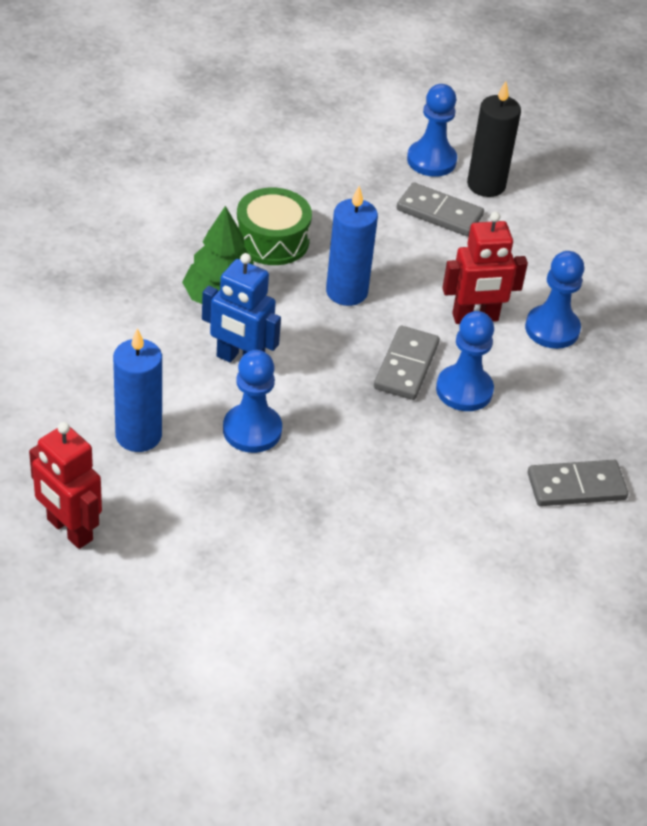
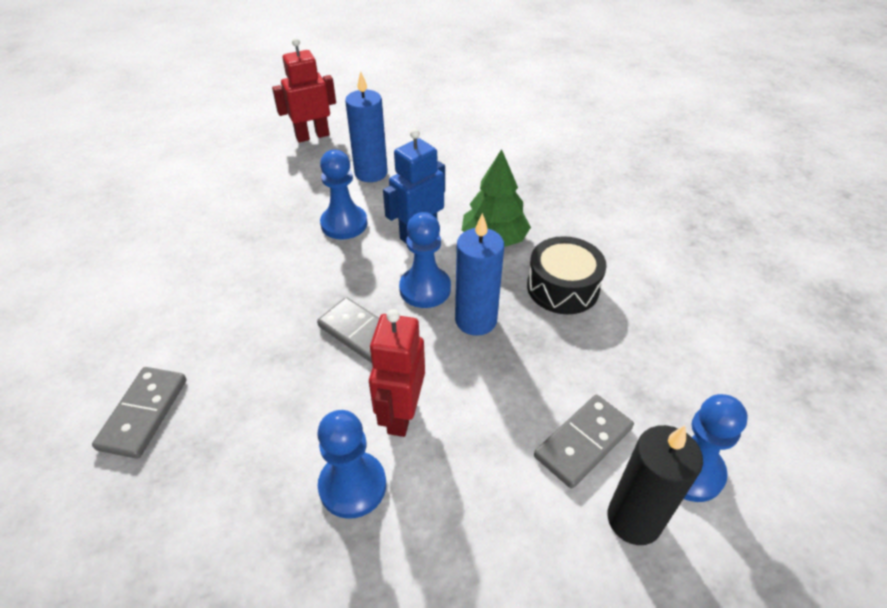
camera: 115 degrees right, 0 degrees up
green drum [237,187,312,265] -> black drum [527,236,607,314]
blue pawn [436,311,494,411] -> blue pawn moved to [399,212,451,308]

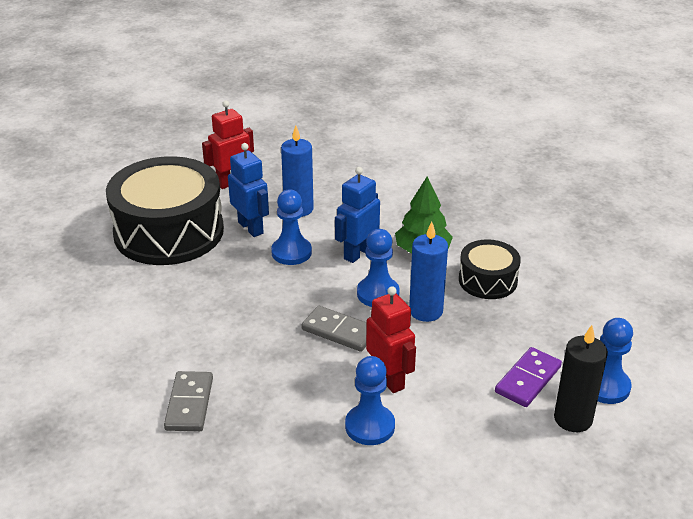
camera: 10 degrees left, 10 degrees down
red robot [369,309,425,437] -> red robot turned 150 degrees clockwise [366,286,416,393]
grey domino [534,395,634,489] -> purple domino [495,347,562,407]
none -> black drum [106,156,224,265]
none -> blue robot [228,143,269,237]

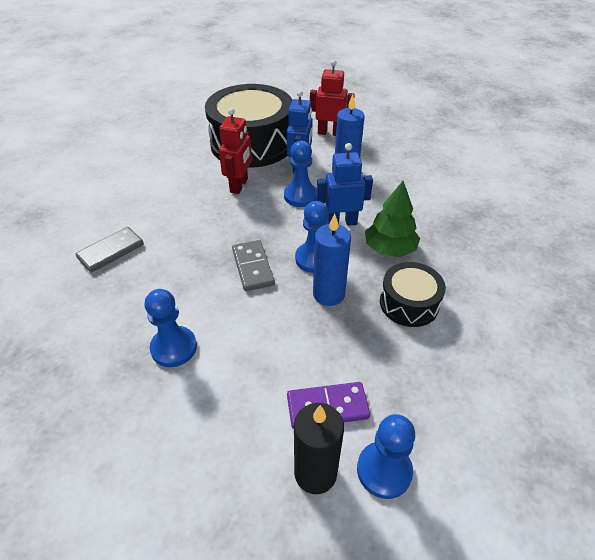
camera: 45 degrees right, 10 degrees up
red robot [366,286,416,393] -> red robot moved to [219,108,252,194]

